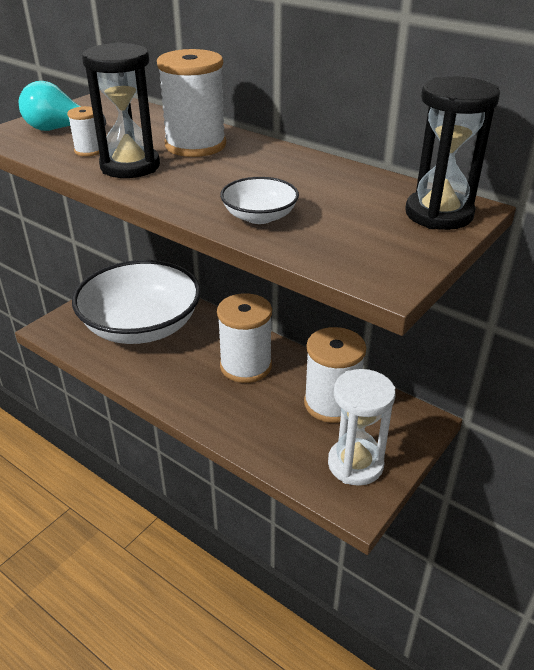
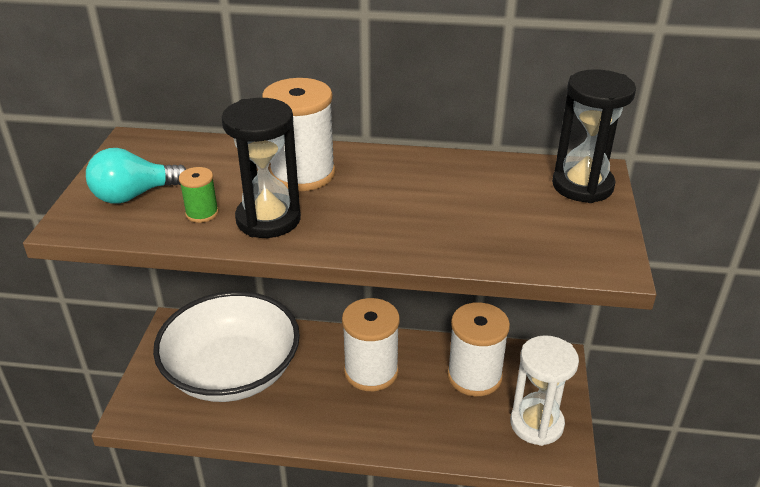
camera: 30 degrees left, 0 degrees up
white spool [67,106,99,156] -> green spool [179,167,219,223]
white bowl [220,177,299,224] -> none

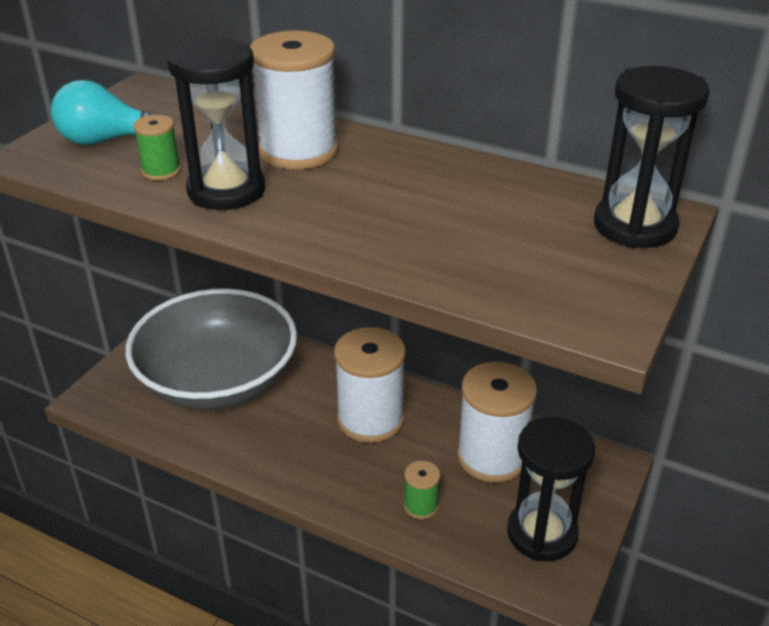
camera: 20 degrees right, 0 degrees up
white bowl [153,291,300,402] -> grey bowl [125,289,297,410]
white hourglass [510,335,579,446] -> black hourglass [507,417,595,561]
none -> green spool [404,461,440,519]

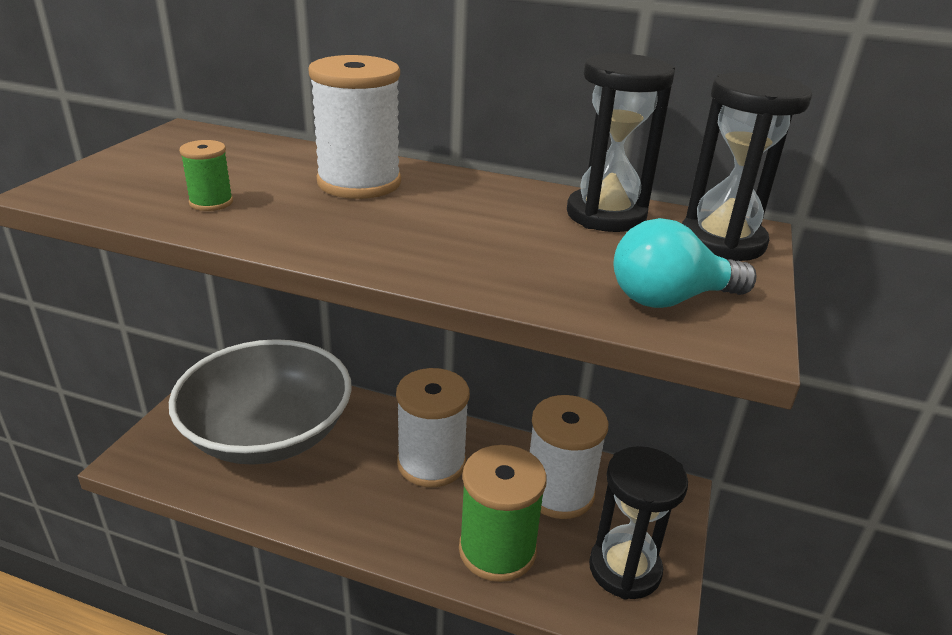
camera: 10 degrees left, 5 degrees down
turquoise light bulb [51,80,158,145] -> turquoise light bulb moved to [614,218,757,308]
black hourglass [167,37,265,210] -> black hourglass moved to [567,53,675,232]
green spool [404,461,440,519] -> green spool [459,445,547,582], size x2.14

